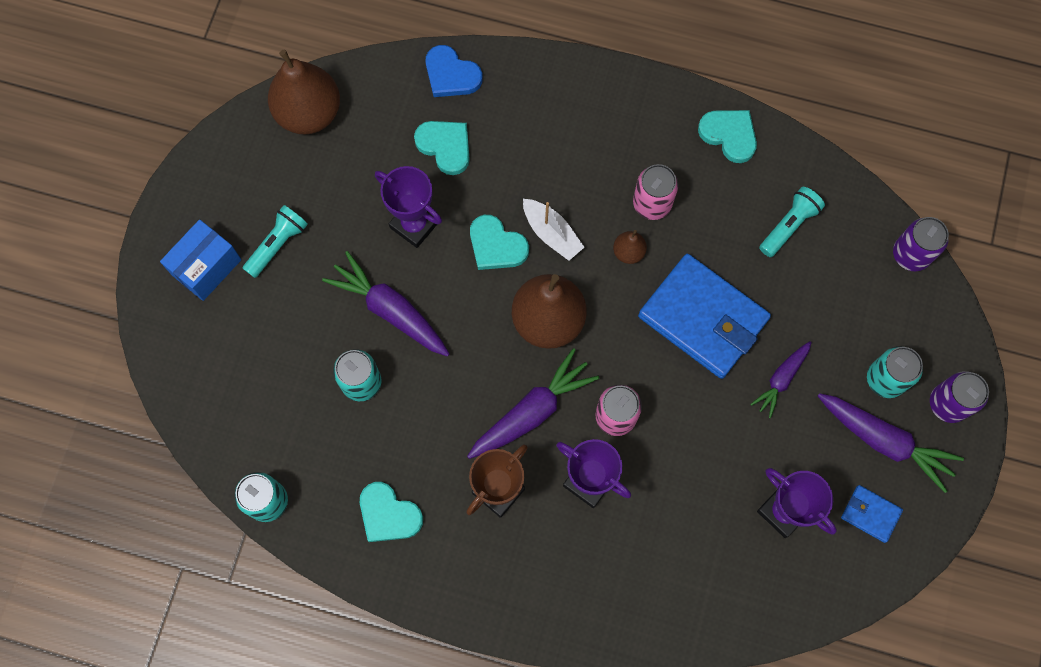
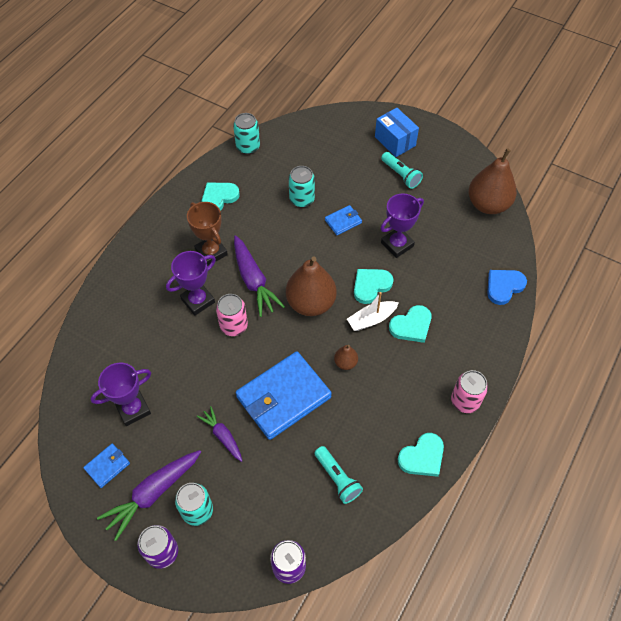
camera: 105 degrees right, 15 degrees down
purple carrot [322,251,449,356] -> blue wallet [325,205,362,235]
turquoise heart [414,121,470,175] -> turquoise heart moved to [389,305,432,343]
pink can [633,164,678,220] -> pink can moved to [451,370,488,413]

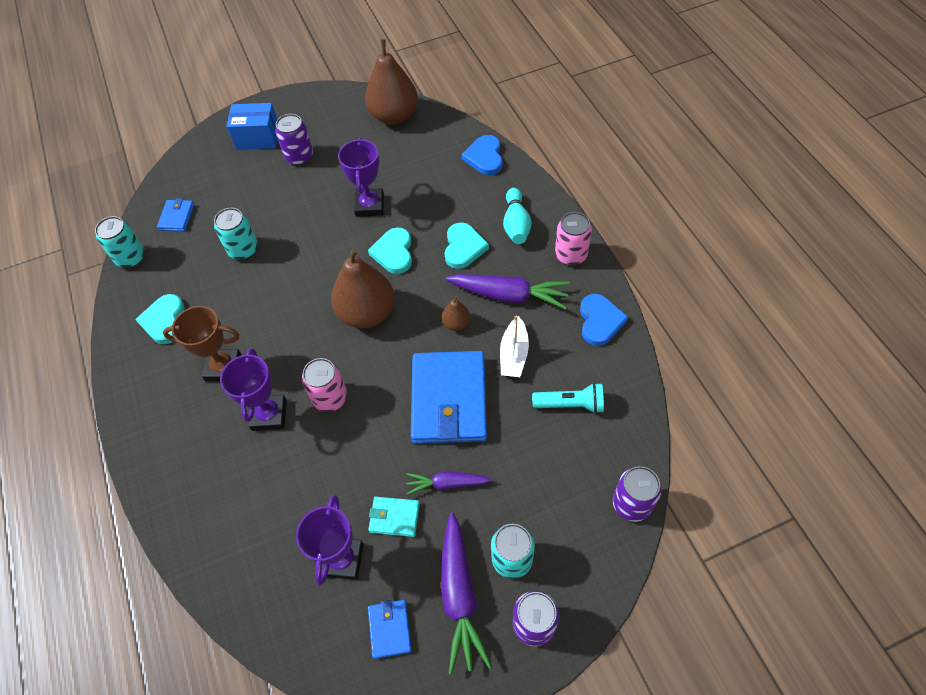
camera: 50 degrees left, 0 degrees up
purple carrot [234,235,285,317] -> purple carrot moved to [445,274,570,309]
blue wallet [325,205,362,235] -> blue wallet moved to [157,198,194,231]
white boat [347,292,399,331] -> white boat moved to [500,316,529,377]
turquoise flashlight [381,152,423,189] -> purple can [275,114,313,165]
turquoise heart [398,433,444,477] -> blue heart [580,294,628,346]
none -> turquoise wallet [368,497,420,537]
none -> turquoise bowling pin [503,188,532,244]

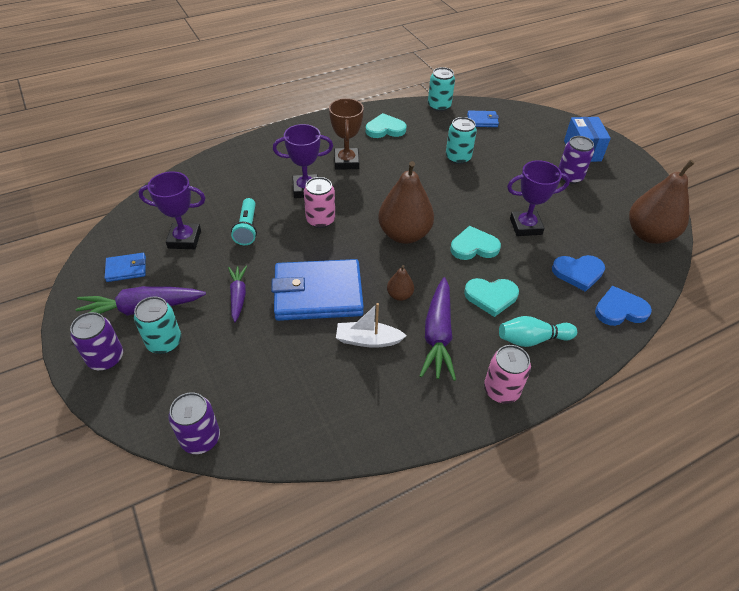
camera: 80 degrees right, 10 degrees down
turquoise wallet [368,497,420,537] -> none
turquoise flashlight [532,383,604,414] -> turquoise flashlight moved to [231,198,257,245]
blue heart [580,294,628,346] -> blue heart moved to [552,255,605,292]

